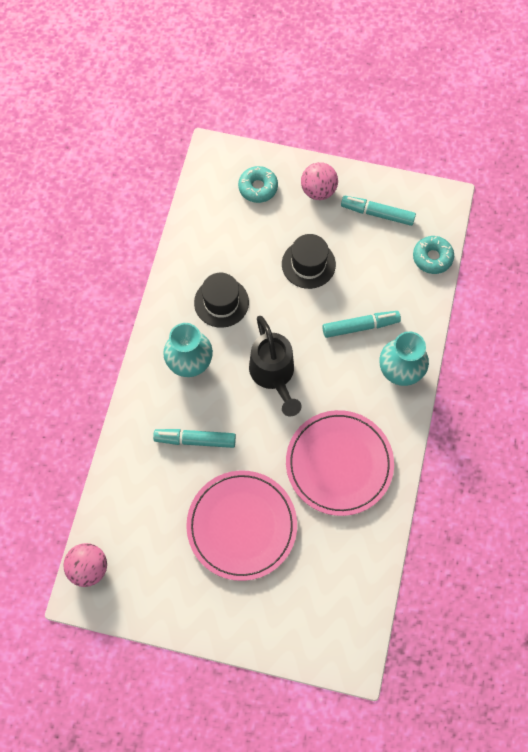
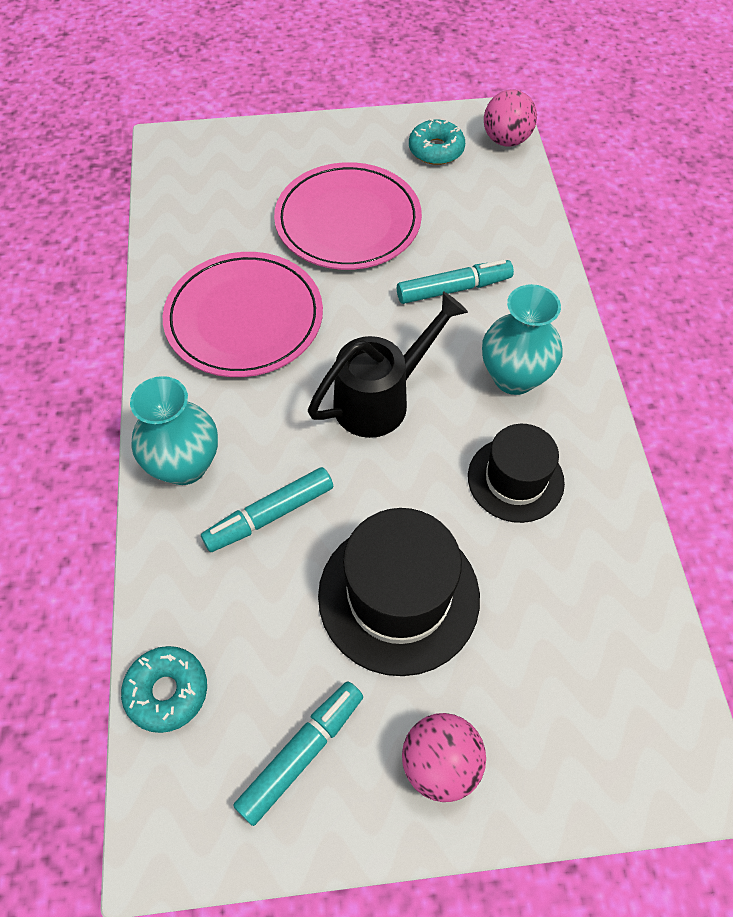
camera: 160 degrees right, 10 degrees down
turquoise donut [238,166,278,203] -> turquoise donut moved to [409,119,465,165]
black watering can [249,316,302,417] -> black watering can turned 90 degrees clockwise [308,291,468,438]
black hat [282,234,336,289] -> black hat [318,508,480,676], size x1.55
turquoise marker [341,196,416,226] -> turquoise marker turned 45 degrees counterclockwise [233,681,363,826]

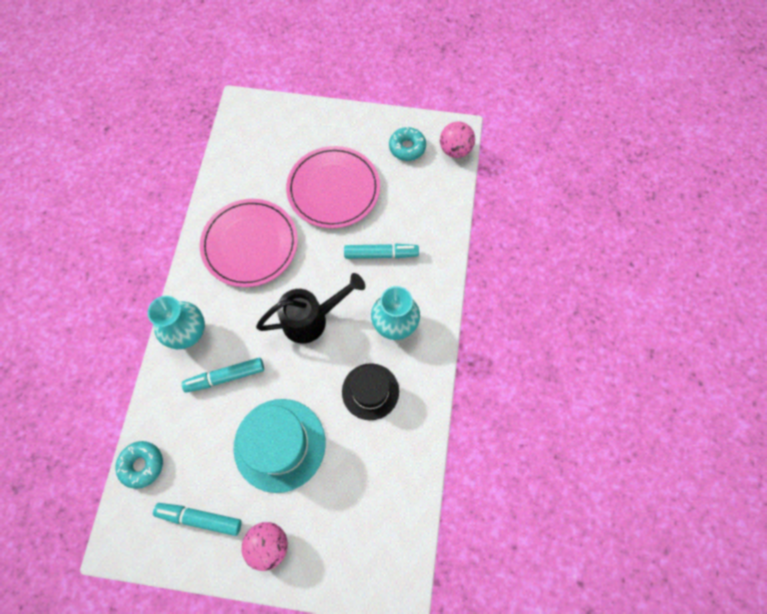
camera: 15 degrees right, 10 degrees up
turquoise marker [233,681,363,826] -> turquoise marker turned 135 degrees counterclockwise [153,503,242,536]
black hat [318,508,480,676] -> turquoise hat [233,399,326,493]

